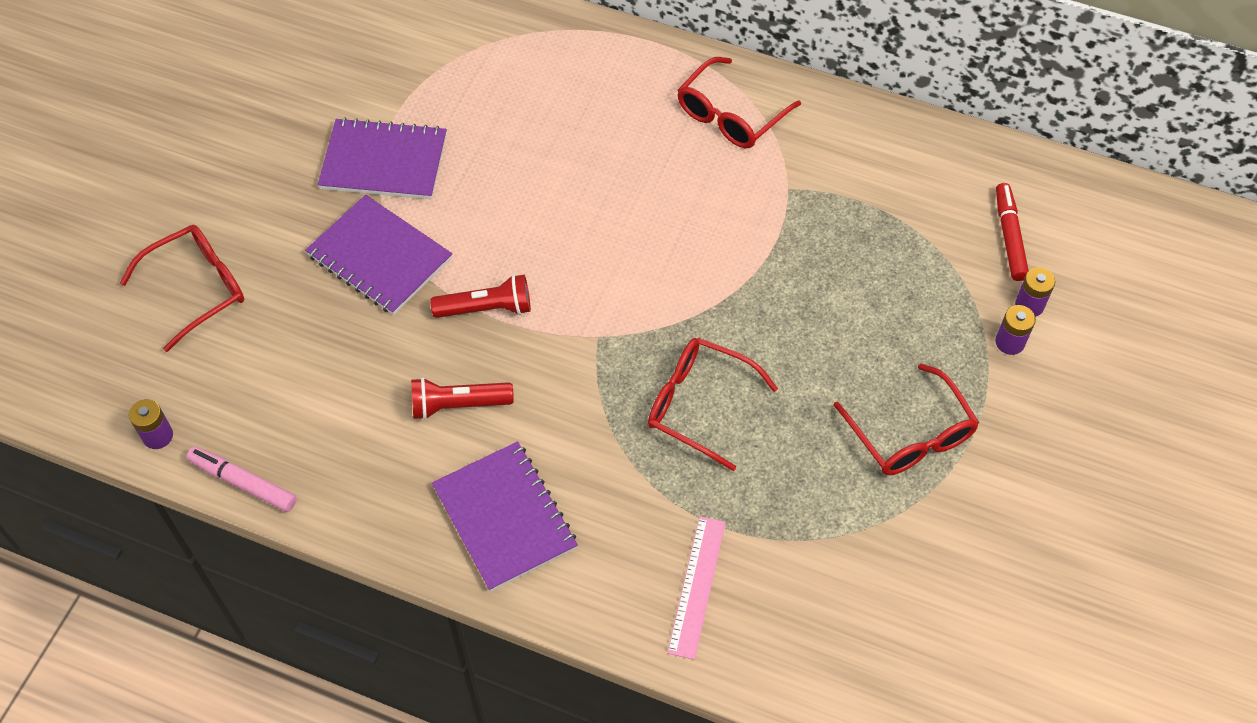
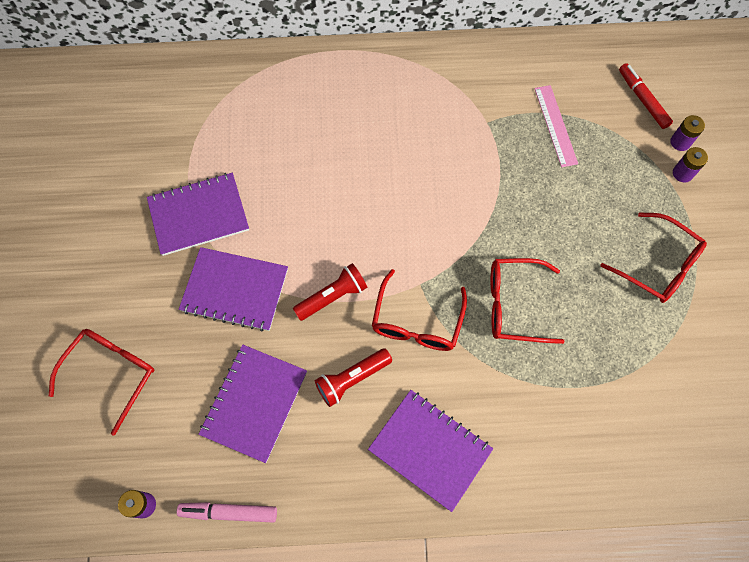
camera: 25 degrees left, 10 degrees up
pink ruler [667,516,726,660] -> pink ruler moved to [534,85,578,167]
red glasses [677,57,801,148] -> red glasses moved to [372,269,467,351]
none -> purple notebook [199,344,307,463]

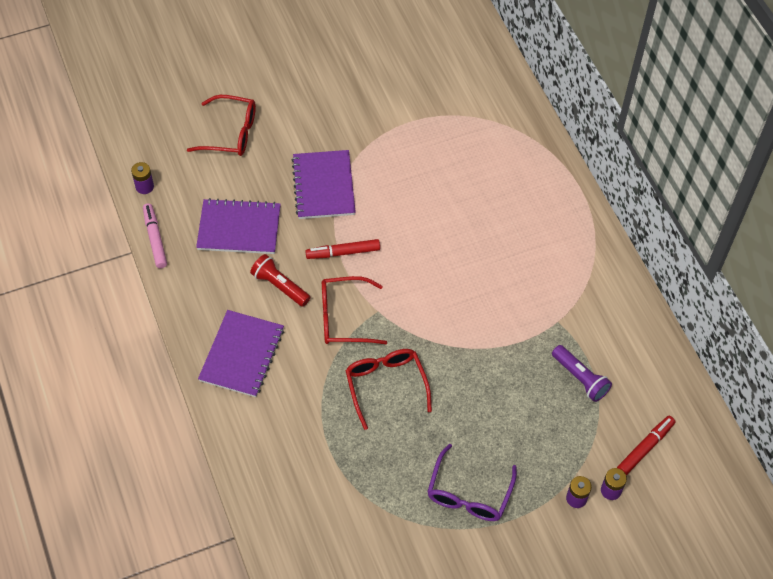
camera: 70 degrees right, 10 degrees down
purple notebook [147,173,249,256] -> none
red flashlight [293,263,368,321] -> red marker [305,239,380,259]
pink ruler [534,85,578,167] -> purple flashlight [552,345,612,402]
red glasses [600,212,707,303] -> purple glasses [427,444,517,521]

